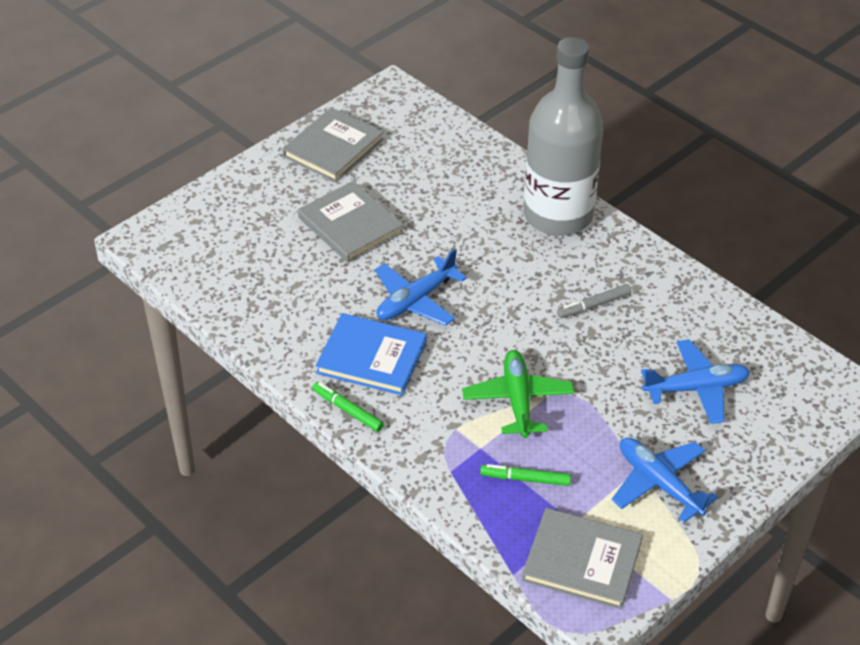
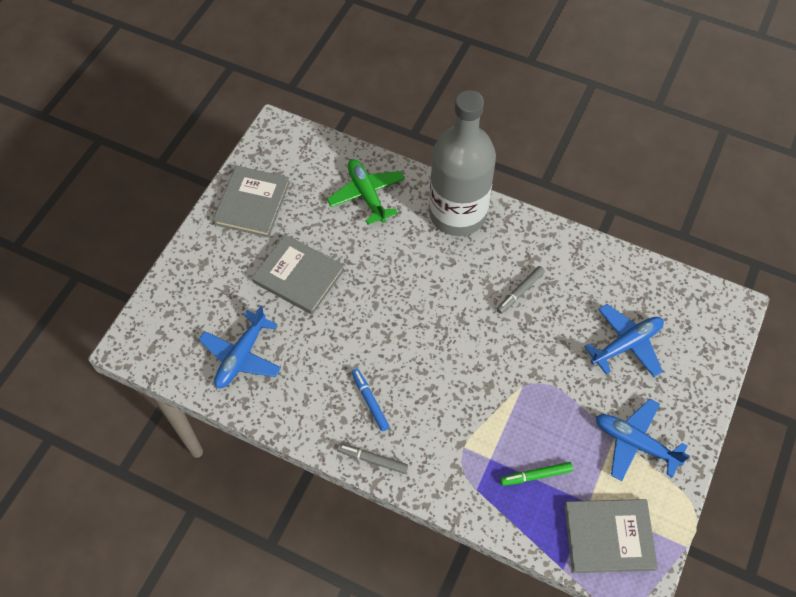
camera: 20 degrees left, 15 degrees up
green marker [312,382,384,432] -> grey marker [337,443,408,474]
blue book [316,313,427,395] -> blue marker [351,368,390,431]
blue plane [375,249,467,326] -> blue plane moved to [199,305,281,388]
green plane [462,350,574,438] -> green plane moved to [327,159,405,225]

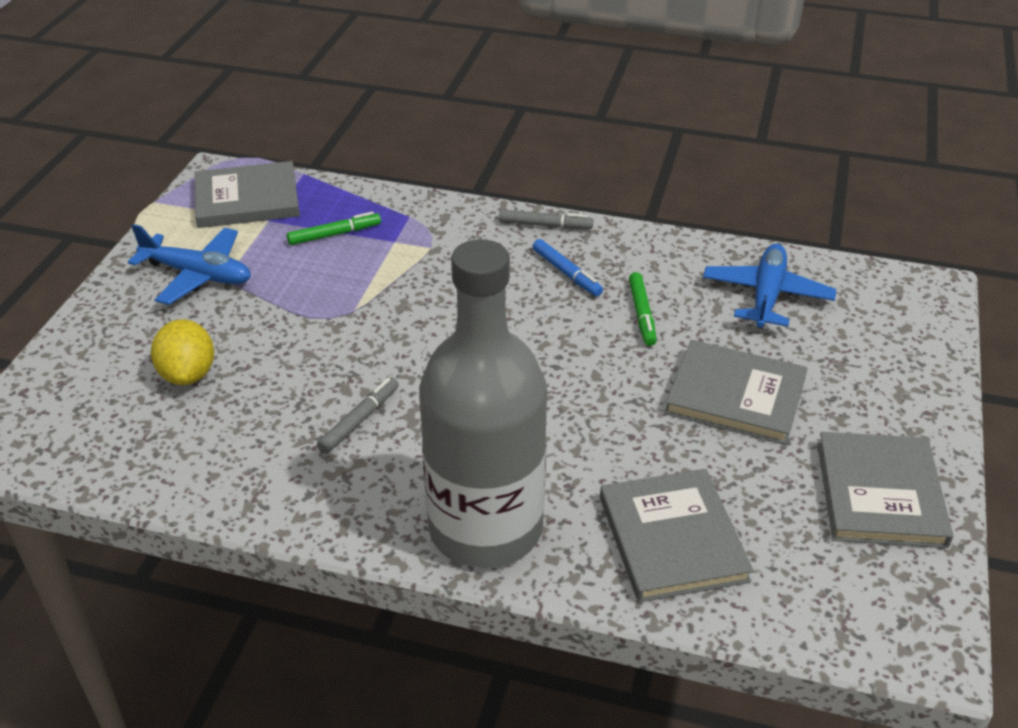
camera: 170 degrees right, 20 degrees down
green plane [327,159,405,225] -> grey book [600,469,754,602]
blue plane [584,304,664,377] -> yellow lemon [151,319,214,385]
none -> green marker [629,272,657,346]

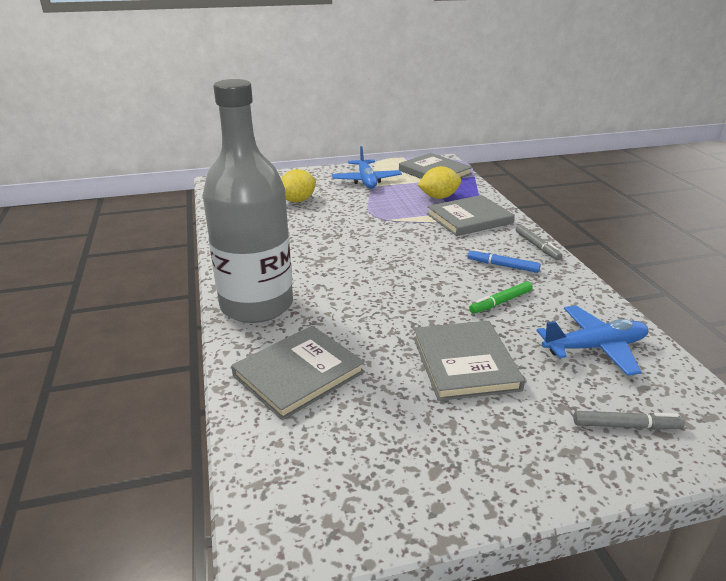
camera: 60 degrees right, 10 degrees down
green marker [287,212,381,245] -> yellow lemon [418,166,461,199]
grey marker [317,377,399,454] -> grey marker moved to [573,411,685,430]
blue marker [532,239,603,296] -> blue marker turned 90 degrees clockwise [468,249,541,273]
grey book [817,432,953,548] -> grey book moved to [427,195,515,236]

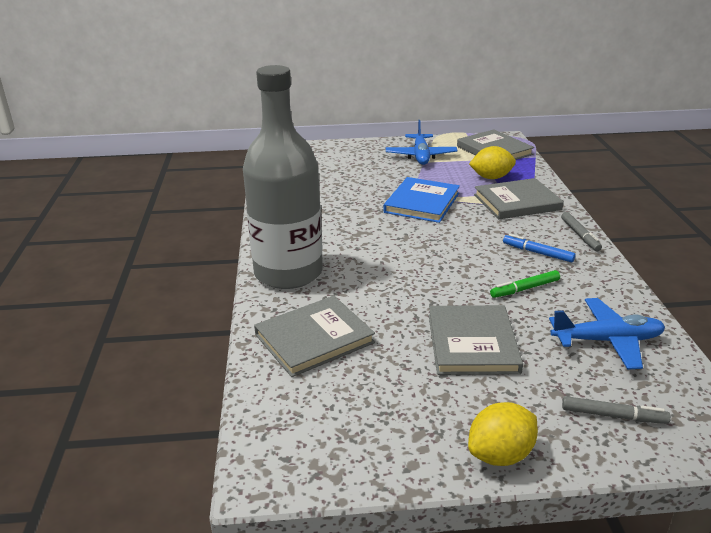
camera: 10 degrees right, 0 degrees up
yellow lemon [281,169,316,202] -> yellow lemon moved to [468,402,538,466]
none -> blue book [384,177,460,223]

